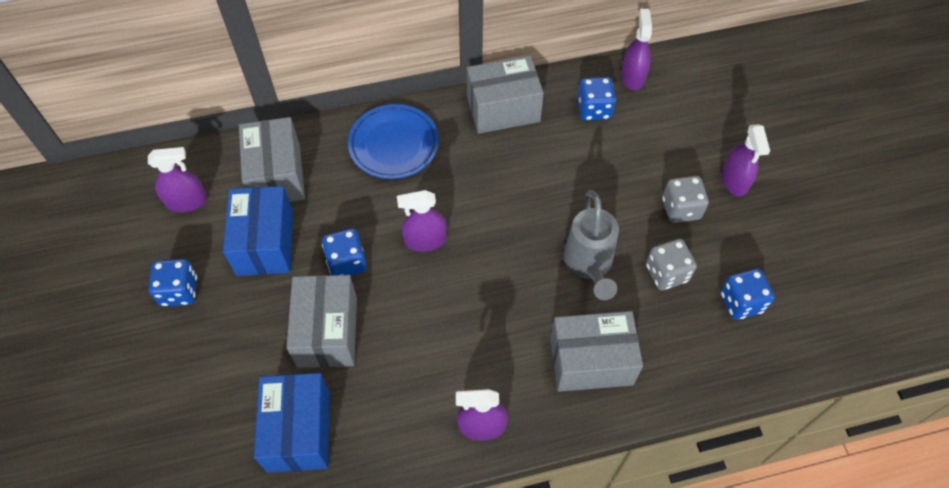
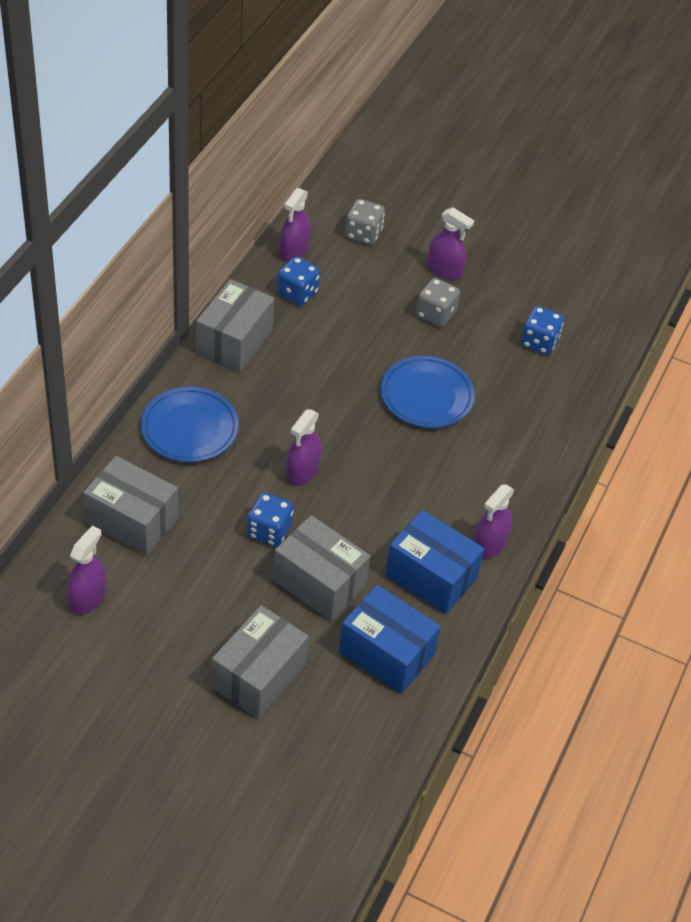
camera: 55 degrees left, 10 degrees down
blue dice [148,259,197,306] -> none
blue box [223,186,293,276] -> blue box moved to [385,510,484,614]
grey box [550,311,643,392] -> grey box moved to [212,605,309,719]
grey watering can [563,190,619,300] -> blue plate [381,356,475,428]
purple spray bottle [621,9,652,90] -> purple spray bottle turned 105 degrees counterclockwise [280,188,311,261]
grey dice [646,239,697,290] -> grey dice moved to [345,199,385,245]

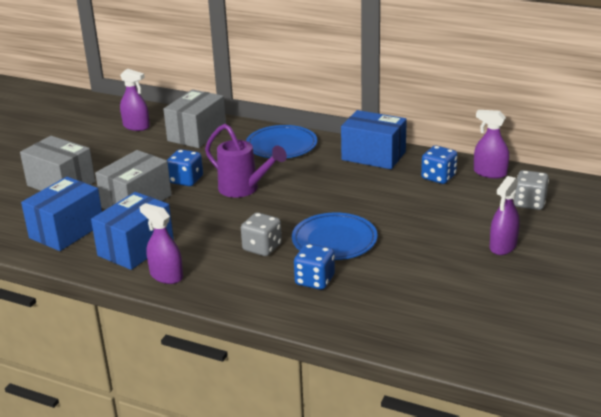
camera: 95 degrees right, 20 degrees down
grey box [196,279,274,372] -> blue box [341,110,407,169]
purple spray bottle [286,409,322,485] -> purple watering can [205,124,287,198]
grey dice [416,278,460,327] -> grey dice moved to [241,212,282,256]
blue dice [521,306,564,355] -> blue dice moved to [294,244,335,290]

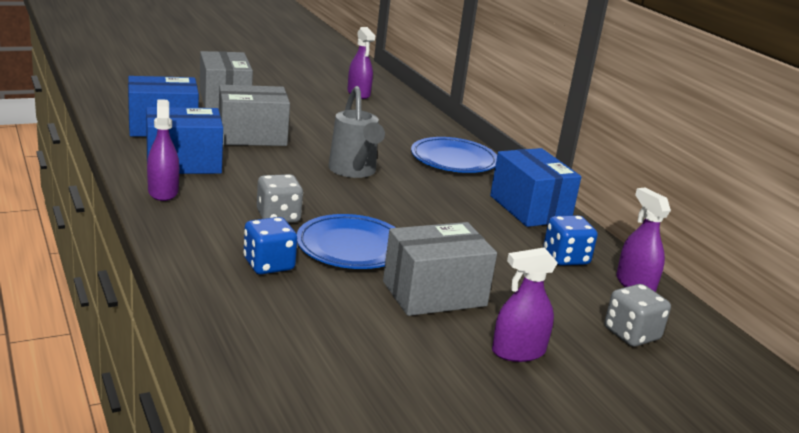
camera: 35 degrees right, 5 degrees down
grey box [163,89,226,148] -> grey box moved to [383,222,497,316]
blue dice [167,149,203,186] -> none
purple watering can [205,124,287,198] -> grey watering can [328,86,385,178]

